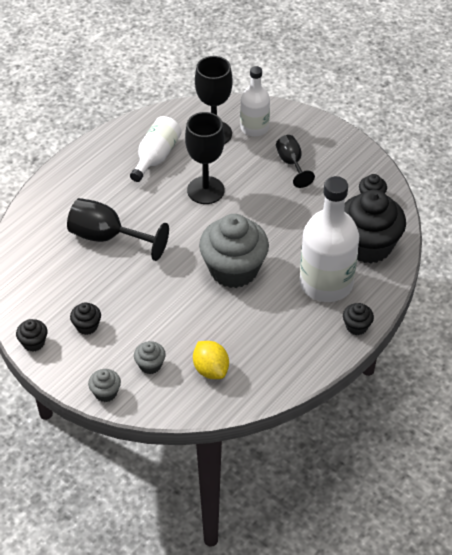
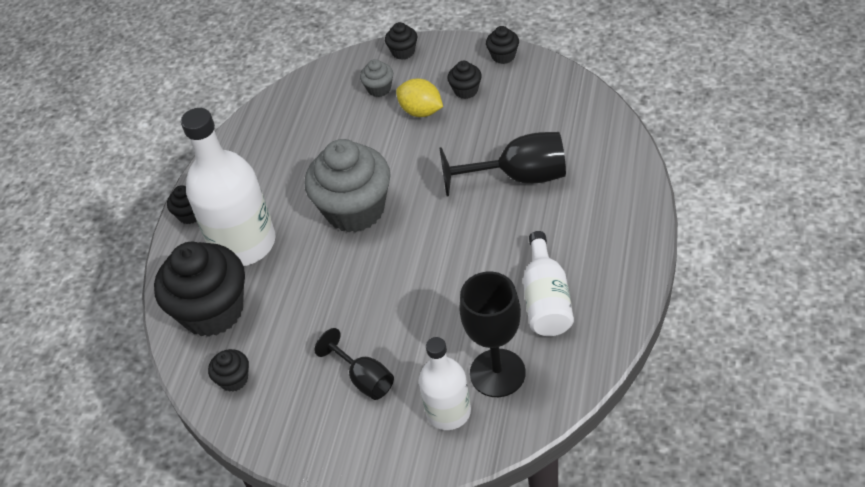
camera: 160 degrees right, 0 degrees up
grey cupcake [88,369,121,402] -> black cupcake [385,22,417,60]
black goblet [185,112,225,204] -> none
yellow lemon [193,341,229,379] -> yellow lemon moved to [396,79,443,117]

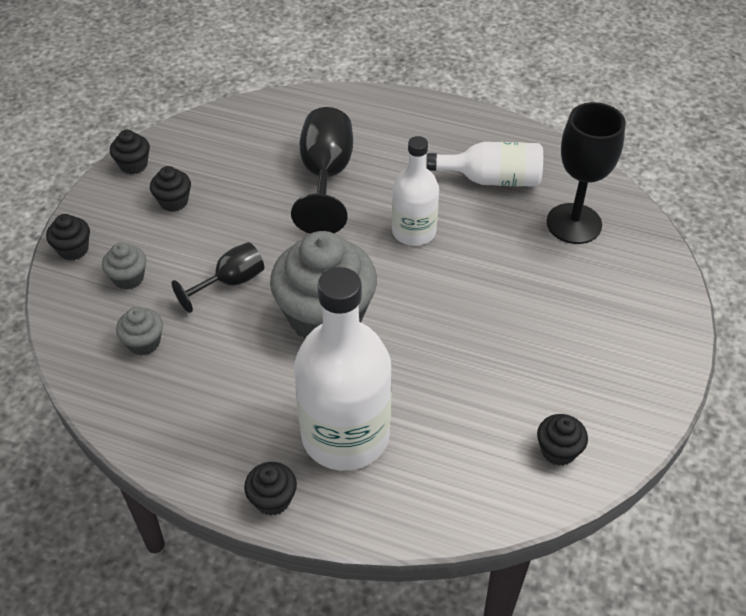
camera: 90 degrees left, 0 degrees up
black cupcake [154,241,245,337] -> none
black goblet [315,328,394,400] -> black goblet moved to [172,242,264,313]
yellow lemon [396,79,443,117] -> none
white bottle [419,337,471,430] -> white bottle moved to [392,136,439,246]
none -> grey cupcake [116,307,163,355]

